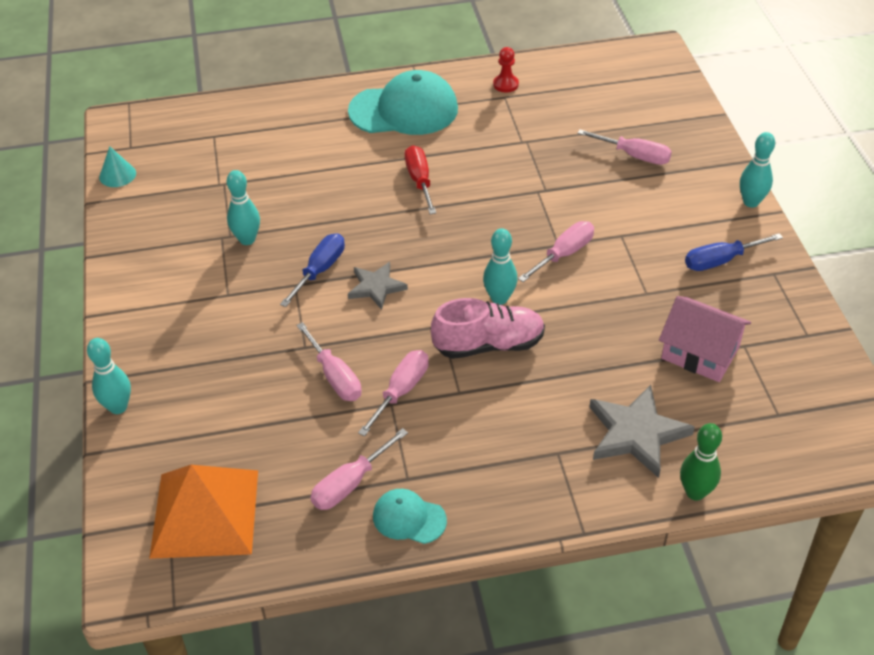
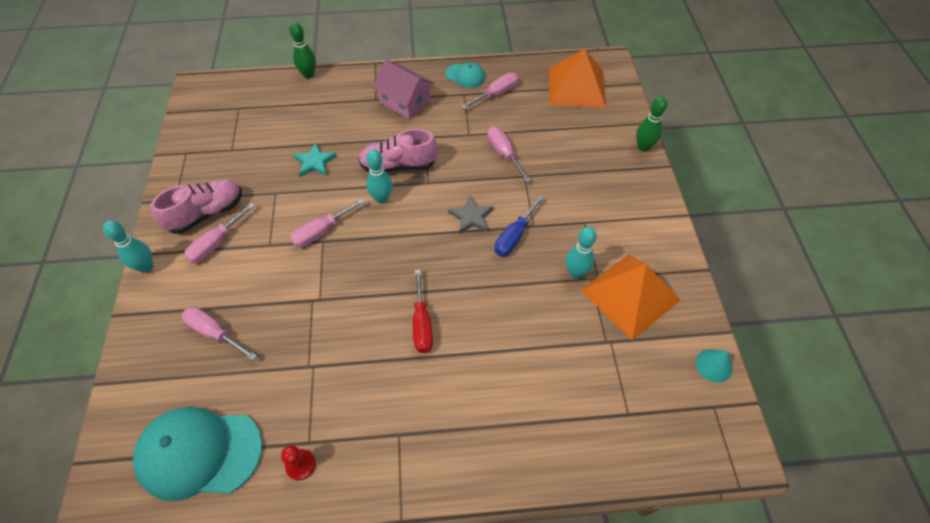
camera: 175 degrees left, 10 degrees up
turquoise bowling pin [87,338,131,414] -> green bowling pin [636,96,667,152]
turquoise cap [348,70,458,135] -> turquoise cap moved to [133,407,262,501]
pink screwdriver [358,350,429,436] -> pink screwdriver moved to [184,203,255,264]
grey star [590,385,695,478] -> none
pink house [659,296,751,382] -> pink house moved to [373,60,434,119]
blue screwdriver [685,233,783,271] -> pink shoe [150,179,242,234]
none -> turquoise star [293,143,337,177]
none -> orange pyramid [581,254,681,340]

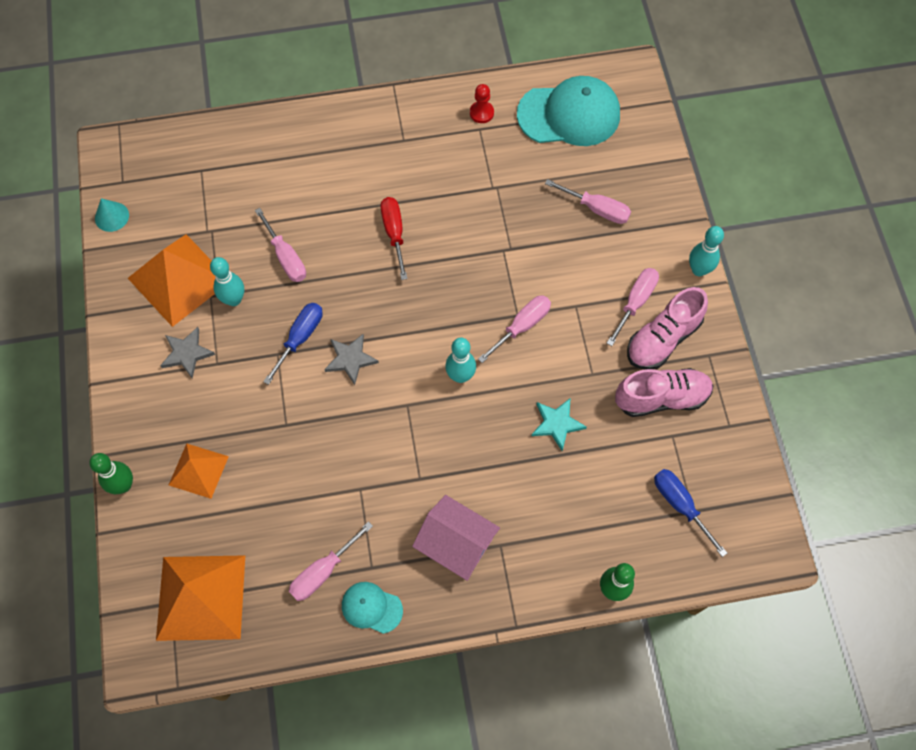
camera: 175 degrees right, 10 degrees up
pink shoe [358,129,438,173] -> pink shoe moved to [615,368,713,417]
pink screwdriver [487,127,531,182] -> pink screwdriver moved to [255,208,306,282]
none -> grey star [160,327,215,378]
none -> orange pyramid [169,443,229,499]
none -> blue screwdriver [654,469,727,557]

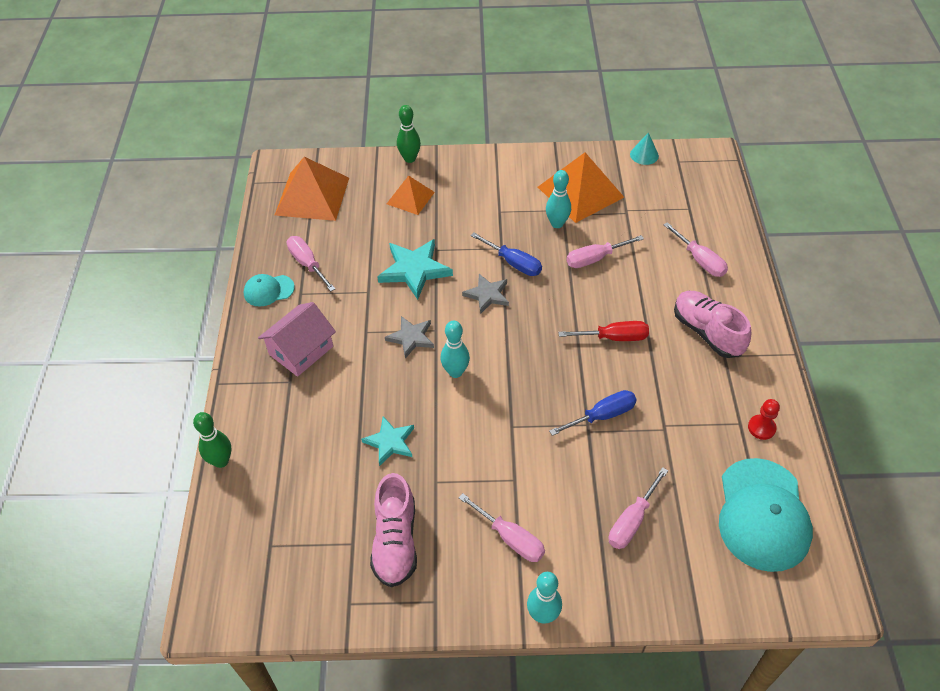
camera: 100 degrees right, 15 degrees down
grey star [160,327,215,378] -> grey star moved to [385,316,434,359]
turquoise cap [342,582,403,634] -> turquoise cap turned 135 degrees counterclockwise [244,274,295,307]
pink screwdriver [478,295,551,363] -> pink screwdriver moved to [663,222,728,277]
pink shoe [627,287,708,369] -> pink shoe moved to [674,291,751,358]
blue screwdriver [654,469,727,557] -> blue screwdriver moved to [549,390,637,436]
none -> turquoise star [377,239,453,300]

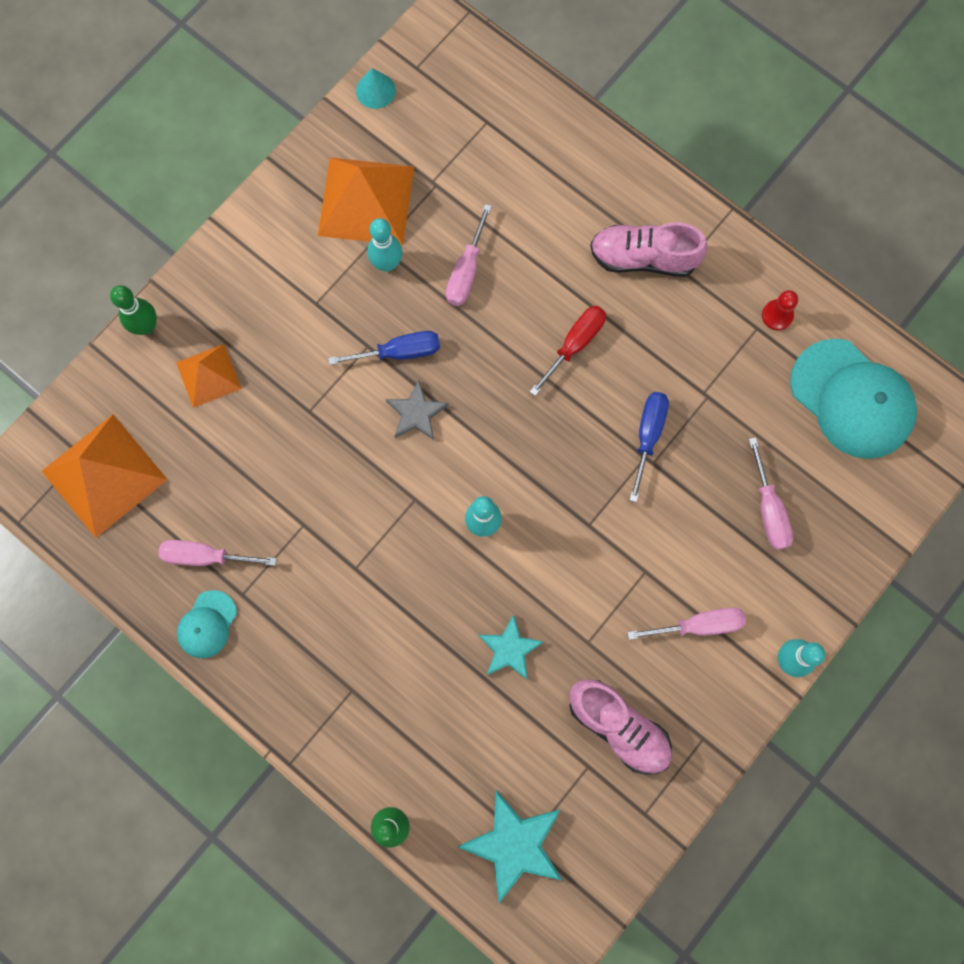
camera: 50 degrees left, 25 degrees up
pink house [258,302,336,377] -> none
turquoise star [377,239,453,300] -> turquoise star moved to [458,790,563,903]
grey star [385,316,434,359] -> none
pink screwdriver [663,222,728,277] -> none

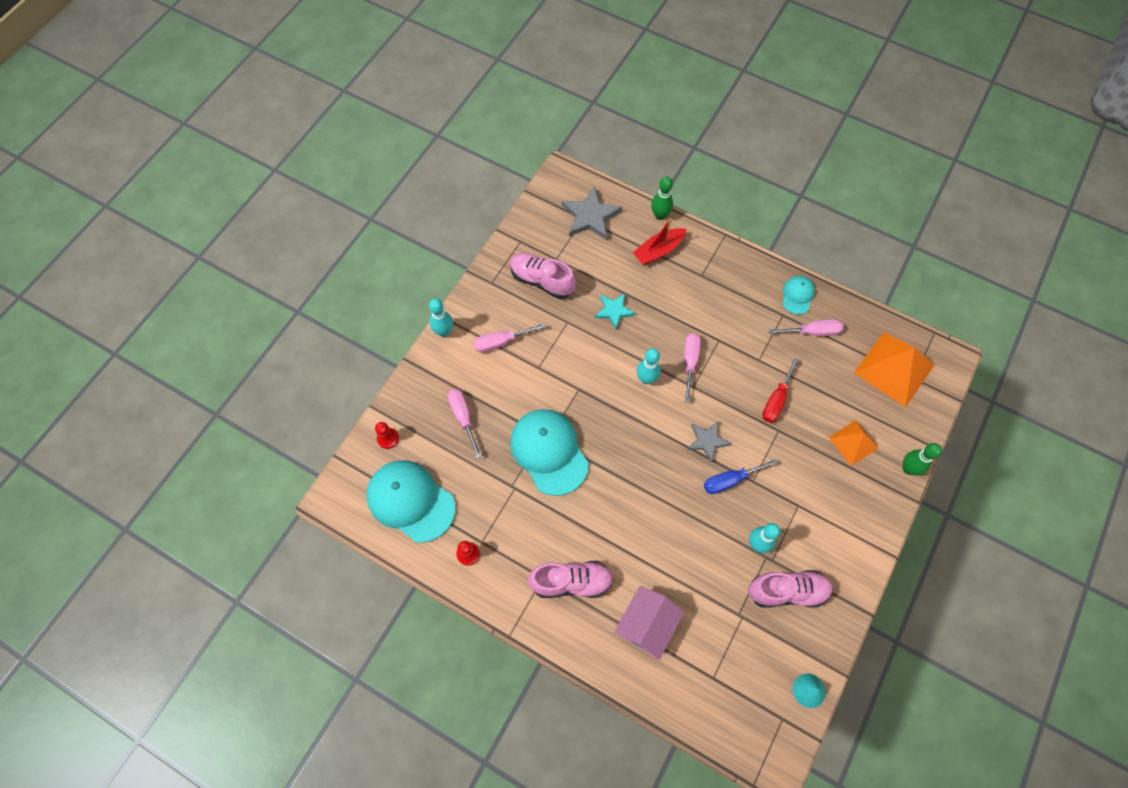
camera: 170 degrees right, 10 degrees down
orange pyramid [318,157,414,245] -> pink shoe [748,570,833,608]
pink screwdriver [446,204,492,306] -> pink screwdriver moved to [684,333,701,403]
turquoise star [458,790,563,903] -> grey star [562,186,622,240]
red screwdriver [529,306,606,396] -> red screwdriver moved to [762,358,799,423]
blue screwdriver [629,392,669,502] -> turquoise cap [510,409,589,496]
none -> red pawn [375,422,399,449]
none -> pink house [614,586,684,660]
none -> red boat [633,218,687,265]

